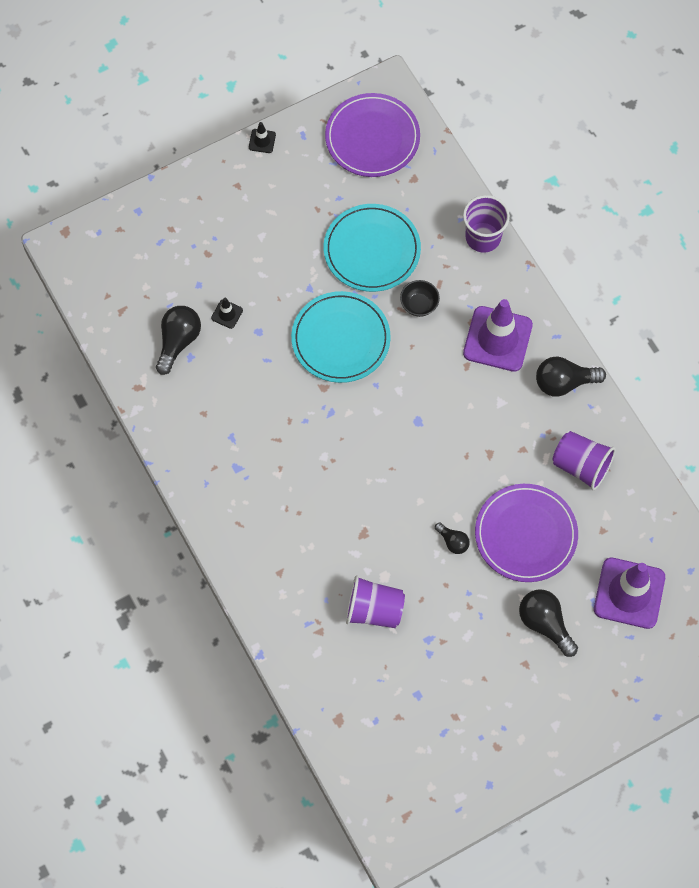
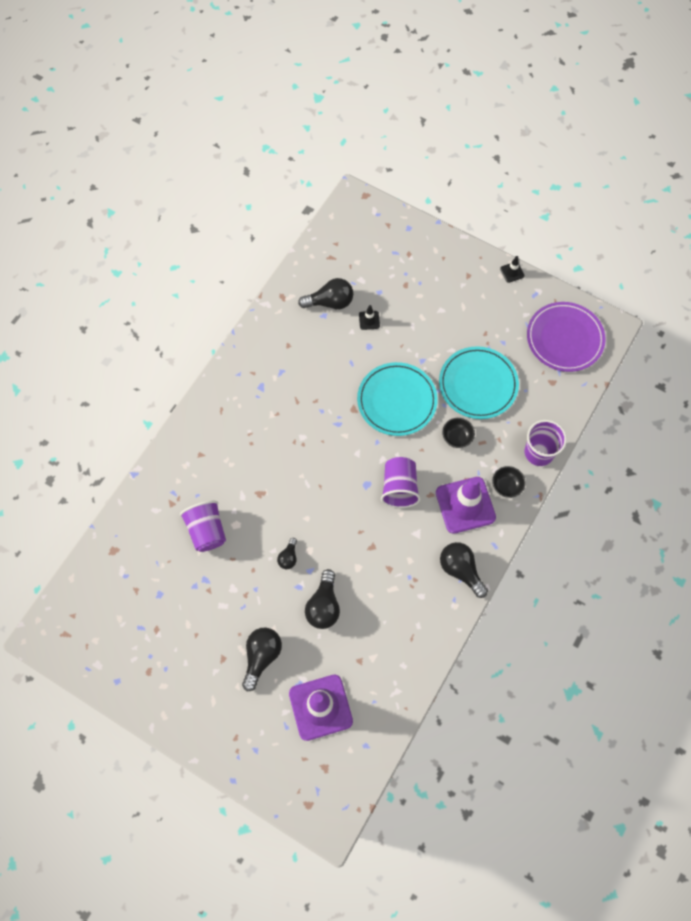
camera: 60 degrees right, 0 degrees up
purple plate [475,484,578,582] -> black light bulb [305,569,340,629]
purple cup [553,431,616,490] -> purple cup moved to [381,457,421,508]
none -> black bowl [492,466,526,498]

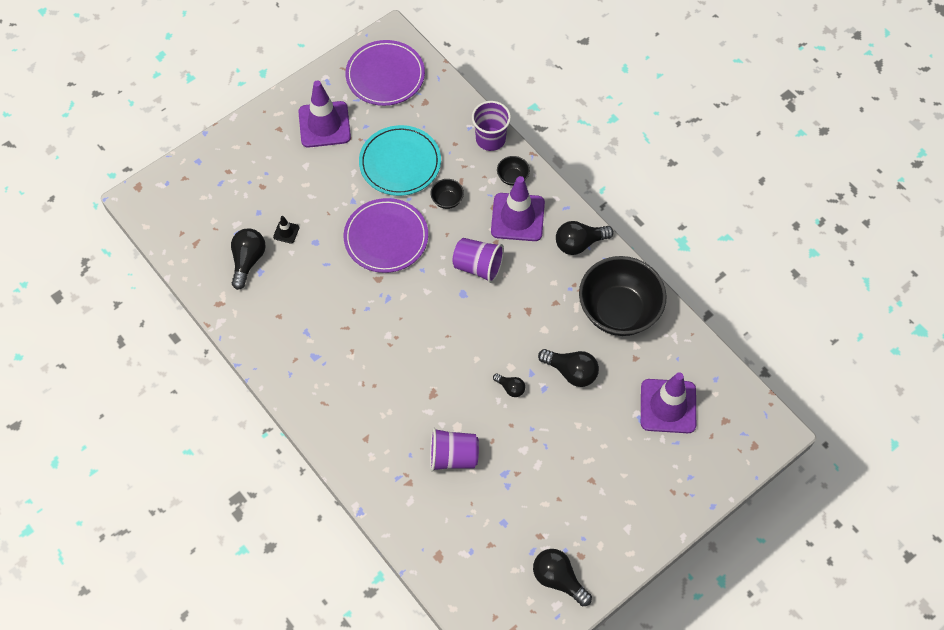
camera: 70 degrees left, 5 degrees down
black light bulb [242,628,282,691] -> black light bulb moved to [533,549,592,606]
turquoise plate [357,362,438,436] -> purple plate [344,198,428,273]
black traffic cone [500,256,525,283] -> none
none -> purple traffic cone [298,80,351,148]
none -> black bowl [579,256,667,336]

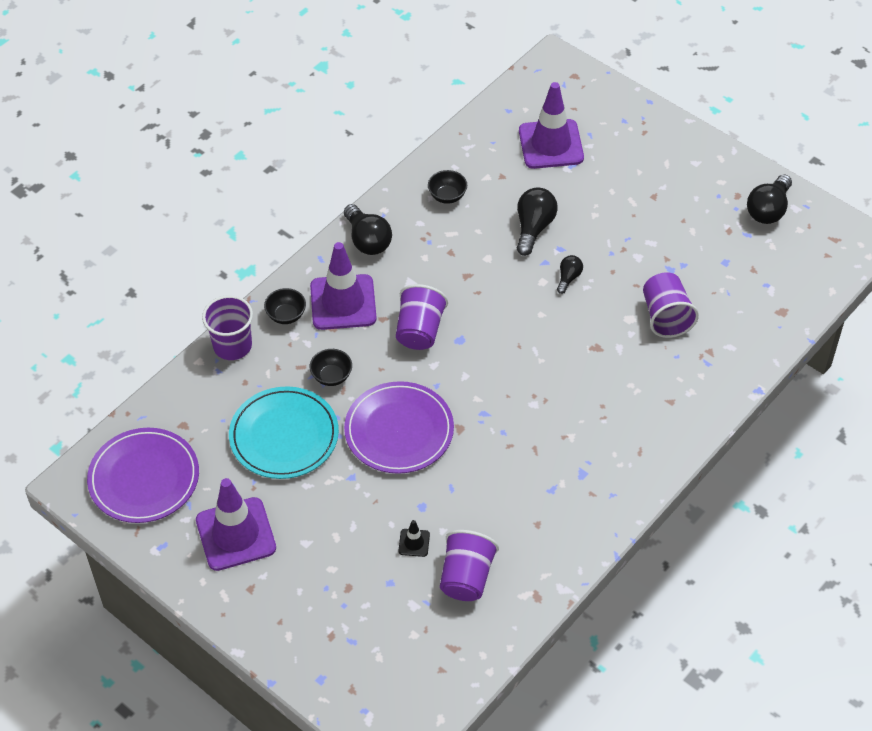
camera: 100 degrees left, 10 degrees down
black light bulb [231,228,266,290] -> purple cup [440,530,499,601]
black bowl [579,256,667,336] -> black bowl [428,170,467,204], size x0.41

